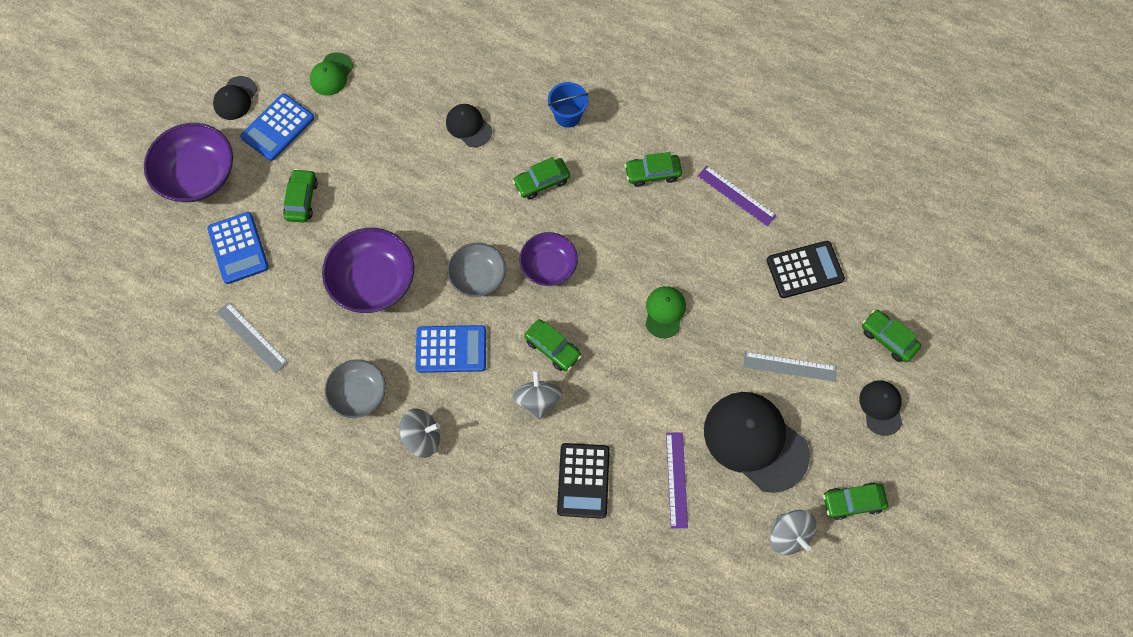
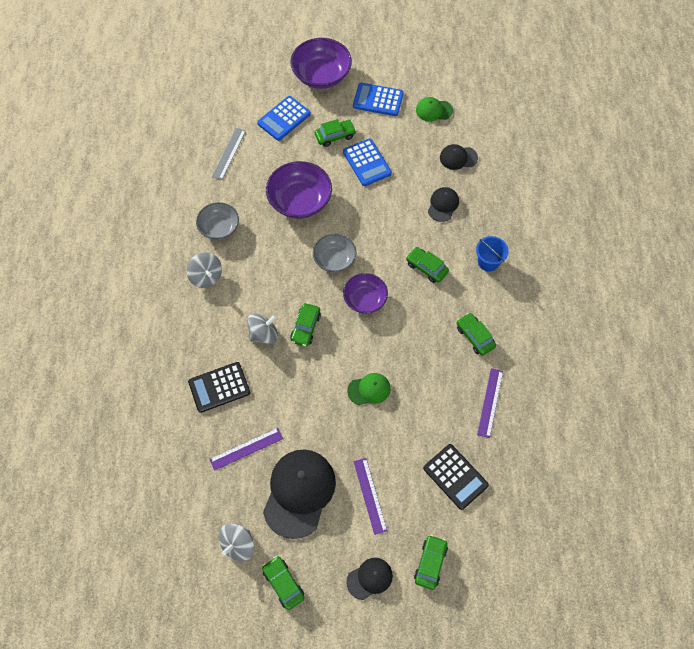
camera: 65 degrees right, 5 degrees down
black cap [213,76,257,120] -> black cap moved to [440,144,478,170]
blue calculator [415,325,486,373] -> blue calculator moved to [343,138,392,186]
grey ruler [743,352,837,382] -> purple ruler [354,458,387,535]

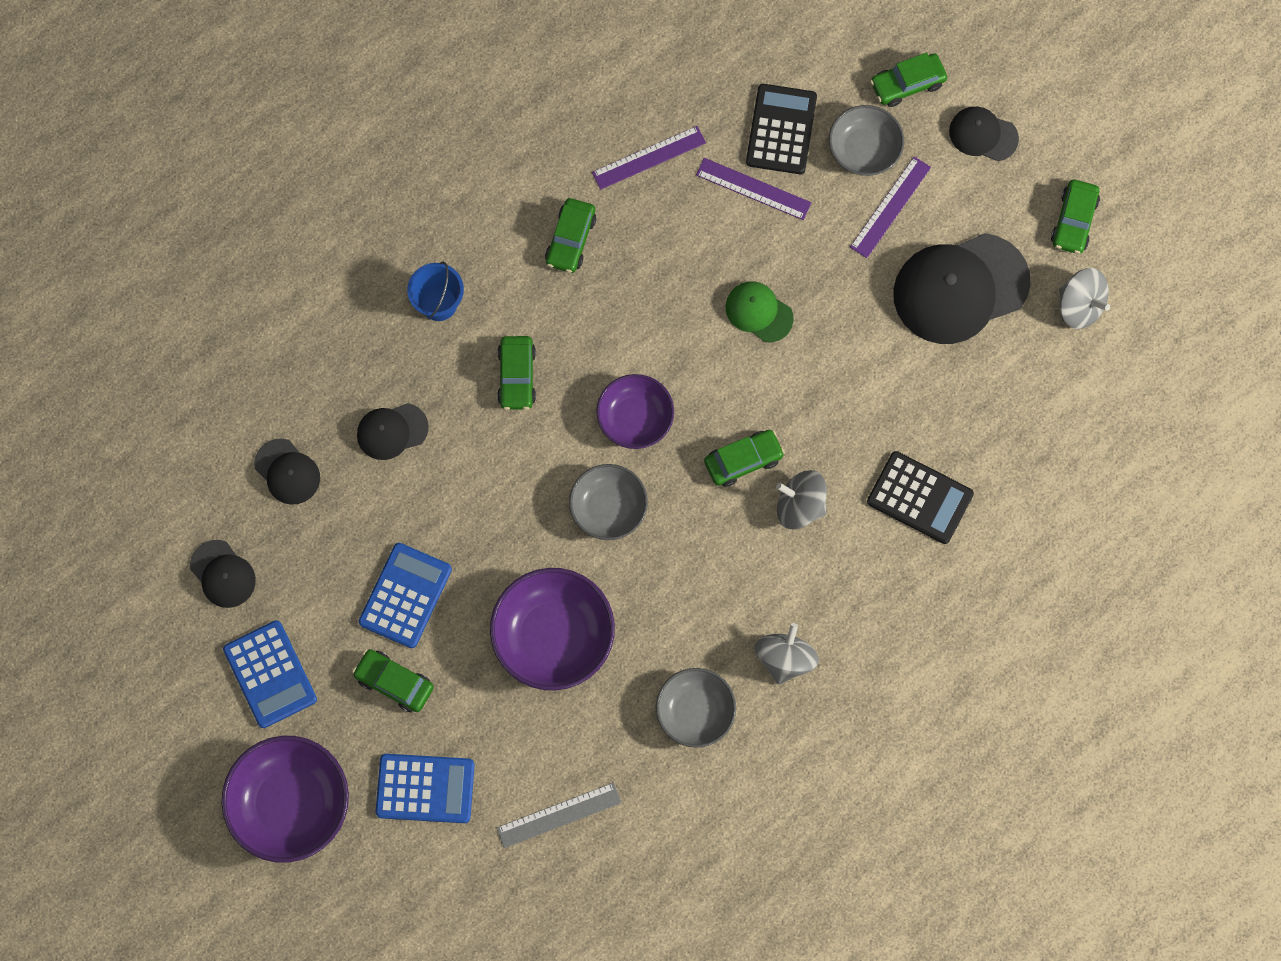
camera: 130 degrees left, 10 degrees up
purple ruler [210,428,283,471] -> purple ruler moved to [696,158,811,220]
grey spinning top [219,523,255,561] -> grey spinning top turned 45 degrees clockwise [1059,268,1110,329]
green cap [416,97,453,122] -> black cap [190,540,256,608]
none -> grey bowl [829,105,904,176]

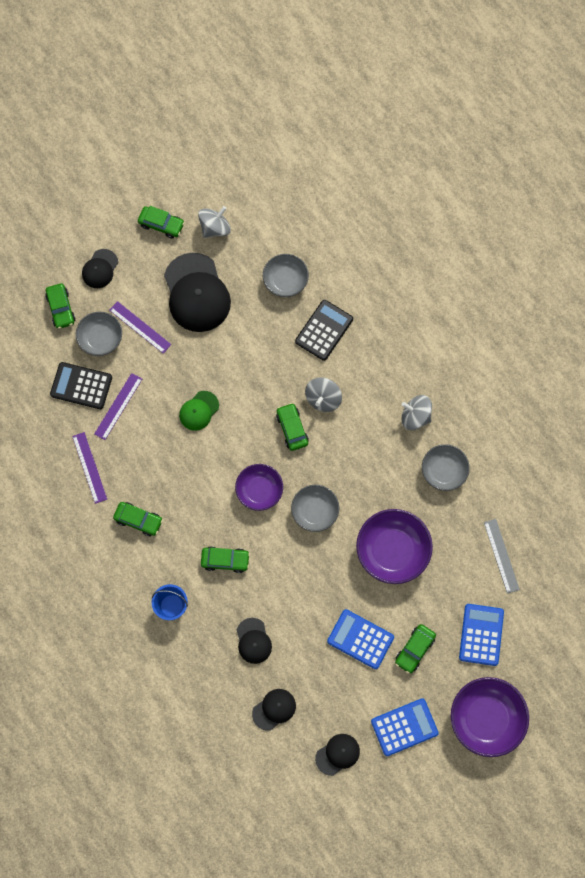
camera: 85 degrees left, 0 degrees up
none -> grey bowl [263,254,309,297]

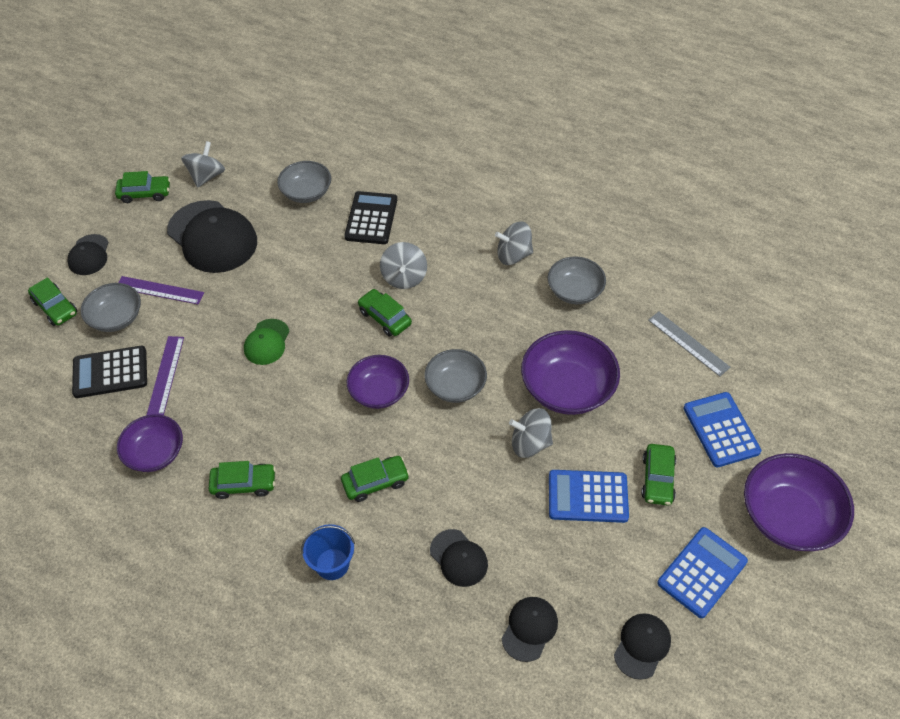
camera: 25 degrees left, 20 degrees down
purple ruler [72,432,107,504] -> purple bowl [117,414,183,472]
none -> grey spinning top [509,408,553,458]

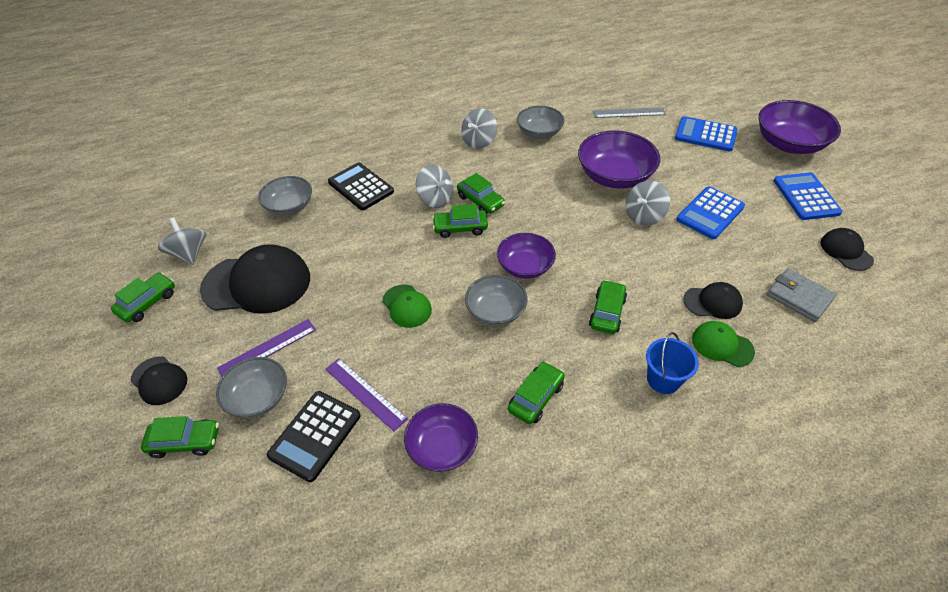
camera: 50 degrees left, 5 degrees down
grey bowl [425,349,487,403] -> grey bowl moved to [465,275,528,326]
black cap [502,597,558,662] -> grey wallet [767,268,836,322]
green car [641,444,676,506] -> green car moved to [457,173,505,214]
none -> green cap [692,321,755,367]

